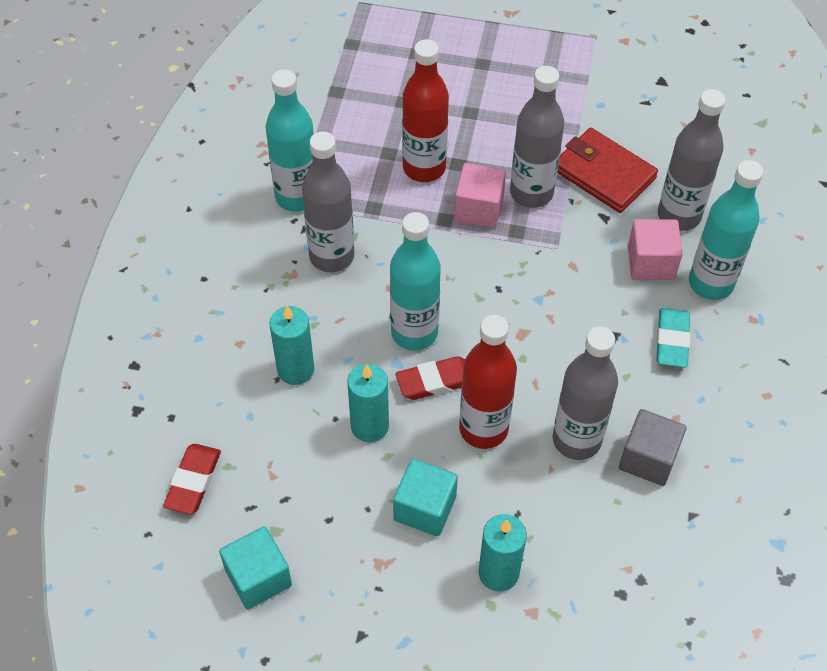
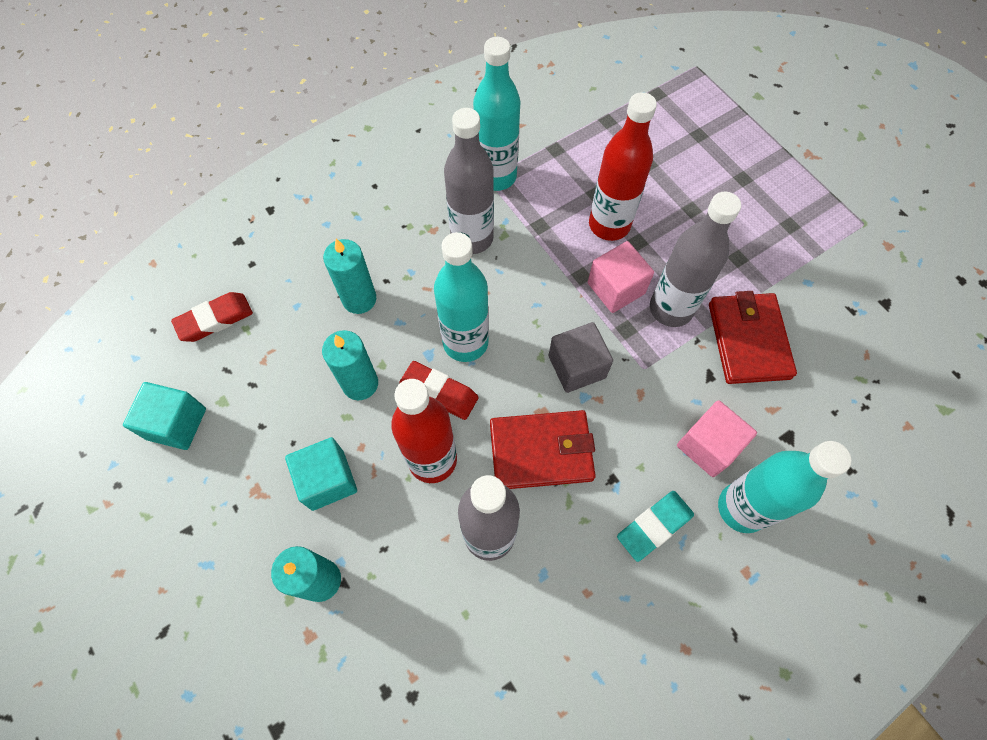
camera: 45 degrees right, 10 degrees up
grey cube [619,409,687,486] -> grey cube moved to [549,322,613,393]
grey bottle [658,89,726,231] -> none
none -> red wallet [490,410,596,489]

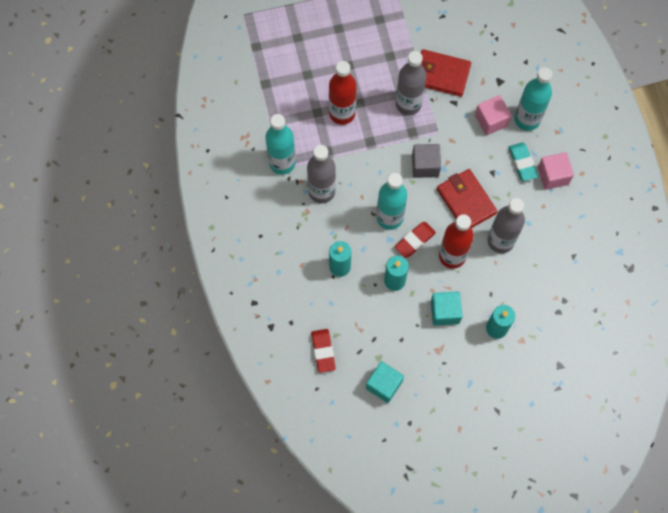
camera: 70 degrees left, 5 degrees up
red wallet [490,410,596,489] -> red wallet turned 45 degrees counterclockwise [437,169,498,228]
pink cube [588,241,654,313] -> pink cube moved to [538,152,574,190]

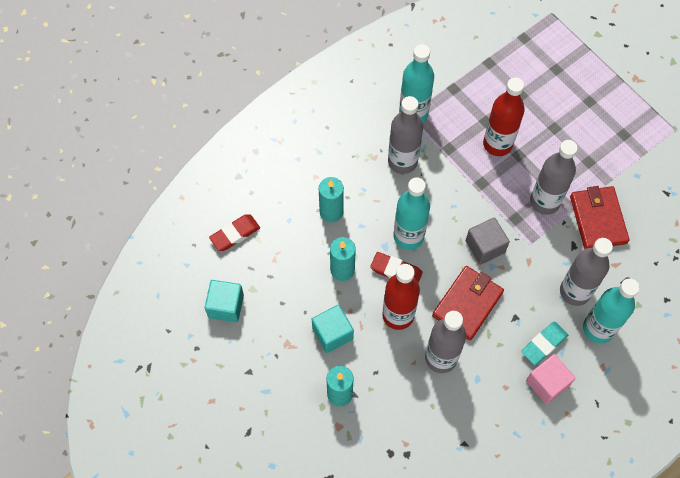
camera: 65 degrees right, 5 degrees down
pink cube [475,95,512,135] -> grey bottle [560,238,613,306]

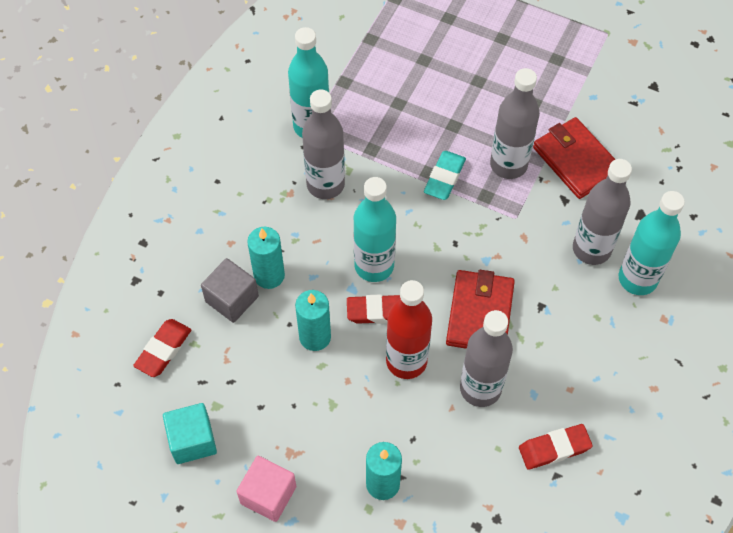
camera: 25 degrees left, 5 degrees down
turquoise cube [312,305,354,353] -> none
grey cube [466,217,510,265] -> grey cube moved to [201,258,259,323]
red bottle [483,77,525,156] -> none
turquoise eraser [521,322,568,365] -> turquoise eraser moved to [424,151,466,200]
pink cube [526,354,576,404] -> pink cube moved to [236,456,296,522]
none -> red eraser [519,424,593,470]

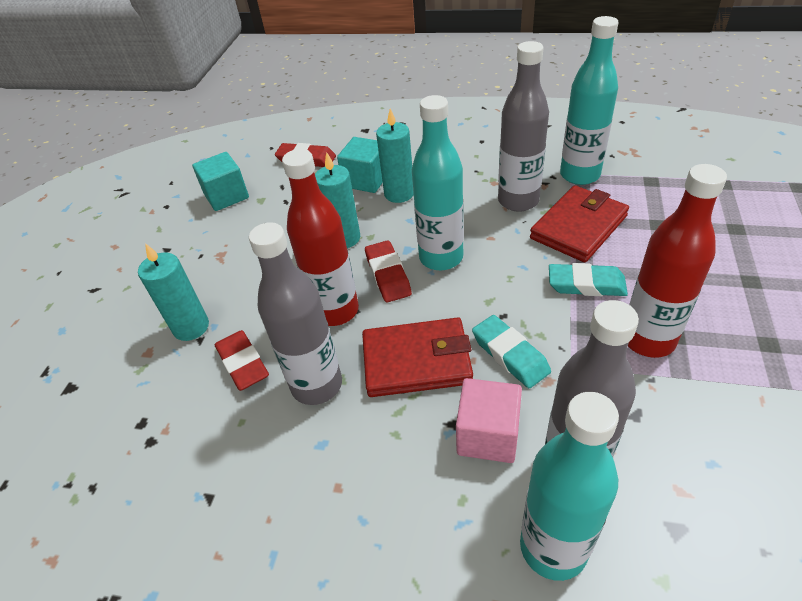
camera: 80 degrees right, 15 degrees down
grey cube [201,258,259,323] -> turquoise cube [337,137,383,193]
pink cube [236,456,296,522] -> pink cube moved to [456,378,522,463]
grey bottle [490,68,540,179] -> red bottle [628,164,727,358]
red eraser [519,424,593,470] -> red eraser moved to [215,330,269,391]
red wallet [533,117,616,199] -> red wallet moved to [530,186,629,262]
none -> turquoise eraser [472,315,551,388]

